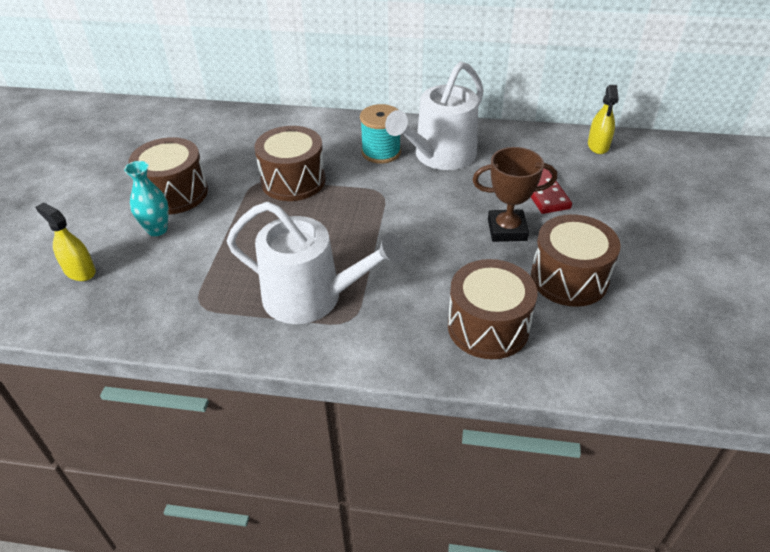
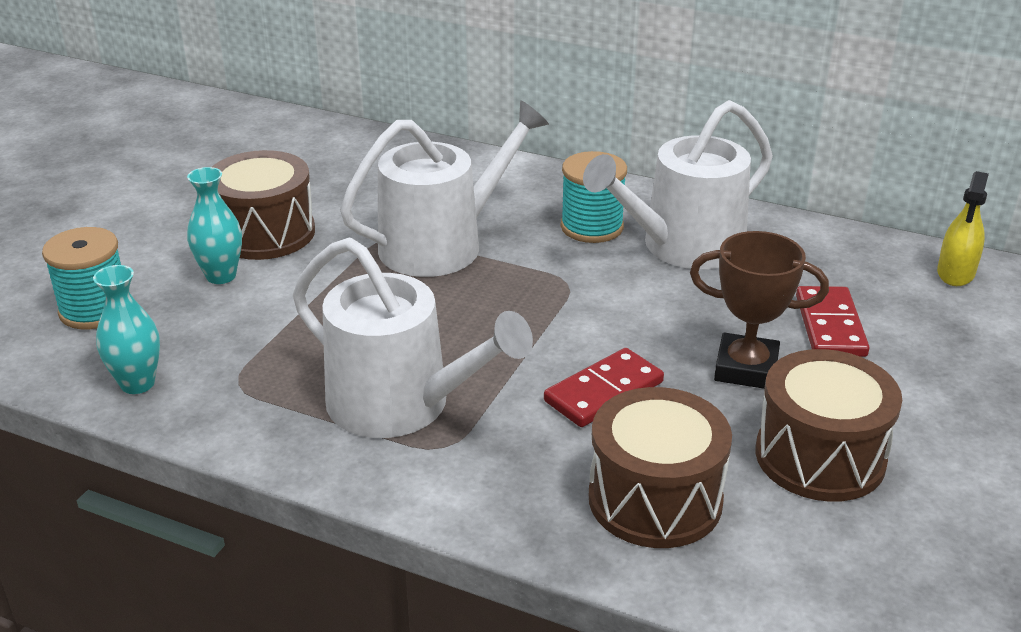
camera: 15 degrees right, 10 degrees down
yellow spray bottle [36,203,96,281] -> turquoise spool [42,227,121,329]
brown drum [254,126,326,201] -> white watering can [340,100,549,277]
none -> turquoise vase [93,265,160,394]
none -> red domino [544,348,664,427]

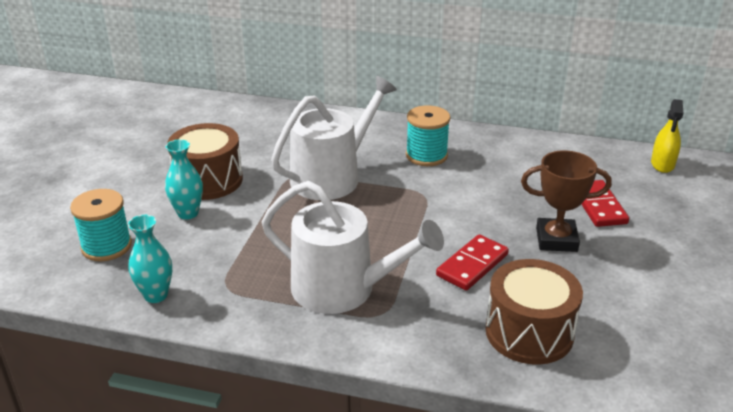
camera: 10 degrees left, 0 degrees up
white watering can [583,100,773,269] -> none
brown drum [756,349,902,502] -> none

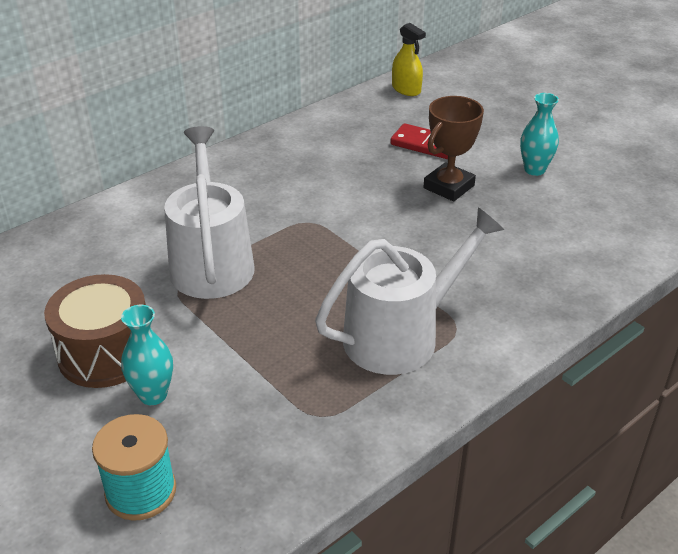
camera: 55 degrees left, 5 degrees up
turquoise vase [128,215,172,303] -> turquoise vase moved to [520,93,559,176]
turquoise spool [406,105,450,166] -> none
red domino [436,234,509,291] -> none
brown drum [485,259,583,365] -> none

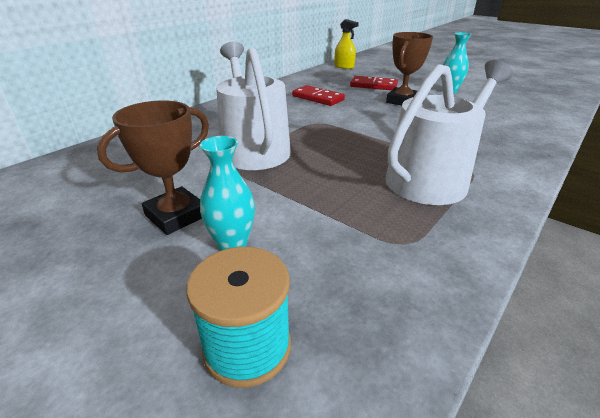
camera: 10 degrees left, 5 degrees down
brown drum [44,274,146,388] -> brown trophy [97,100,209,235]
none -> red domino [292,85,345,106]

